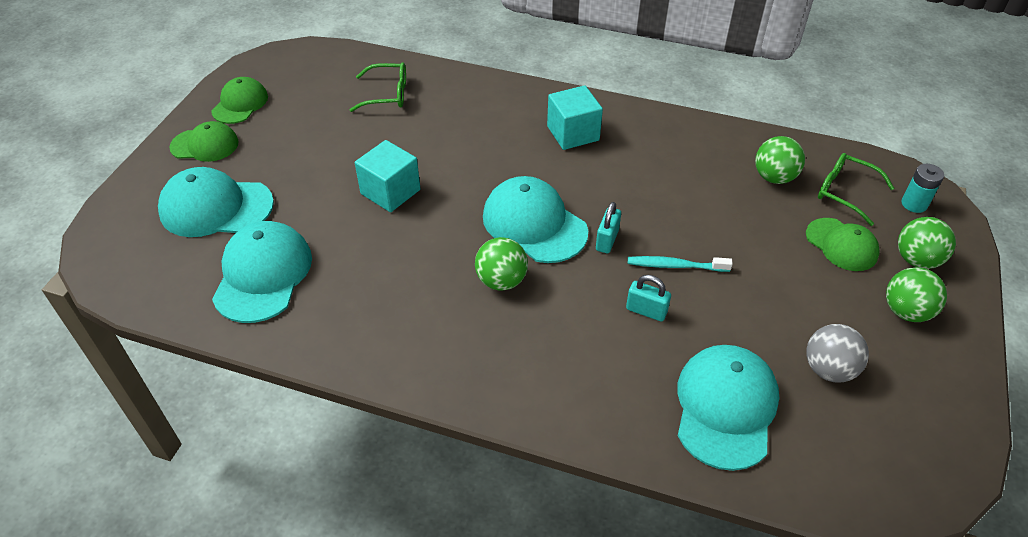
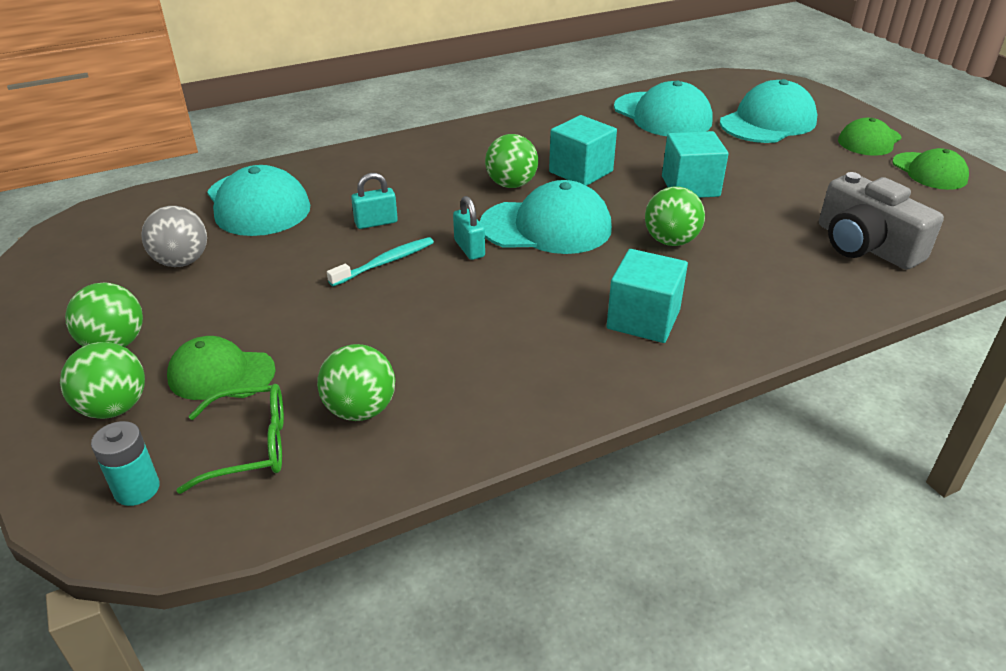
camera: 135 degrees right, 10 degrees down
green glasses [350,62,406,112] -> grey camera [819,172,944,270]
none -> turquoise cube [549,115,617,186]
none -> green ball [645,186,705,246]

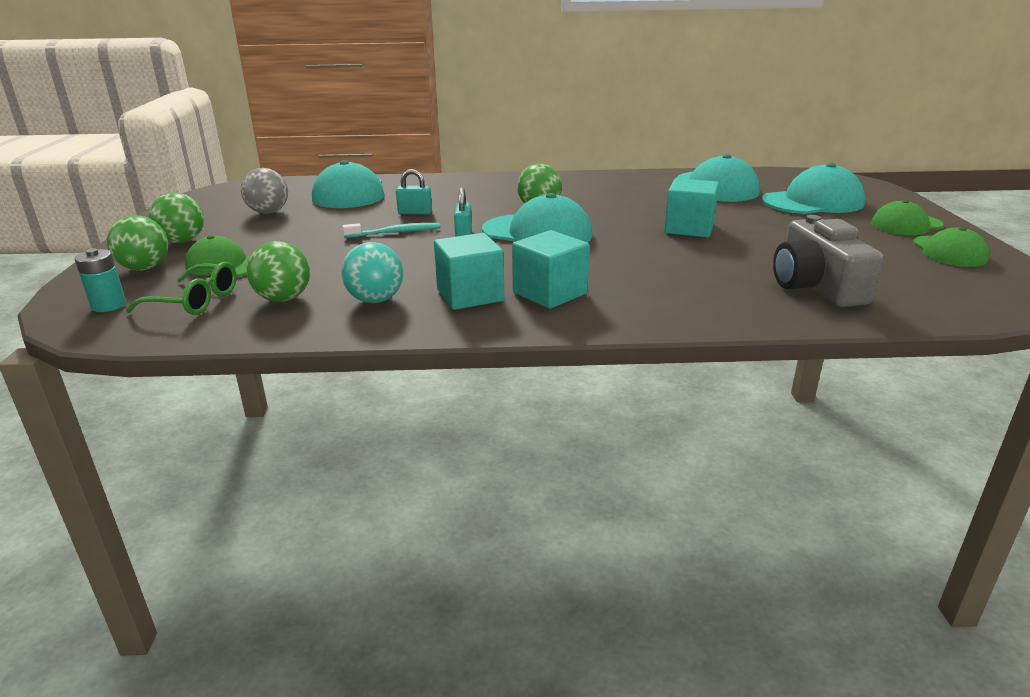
camera: 25 degrees right, 10 degrees down
turquoise cube [549,115,617,186] -> turquoise cube moved to [434,233,504,310]
green ball [645,186,705,246] -> none
none -> turquoise ball [341,242,403,303]

